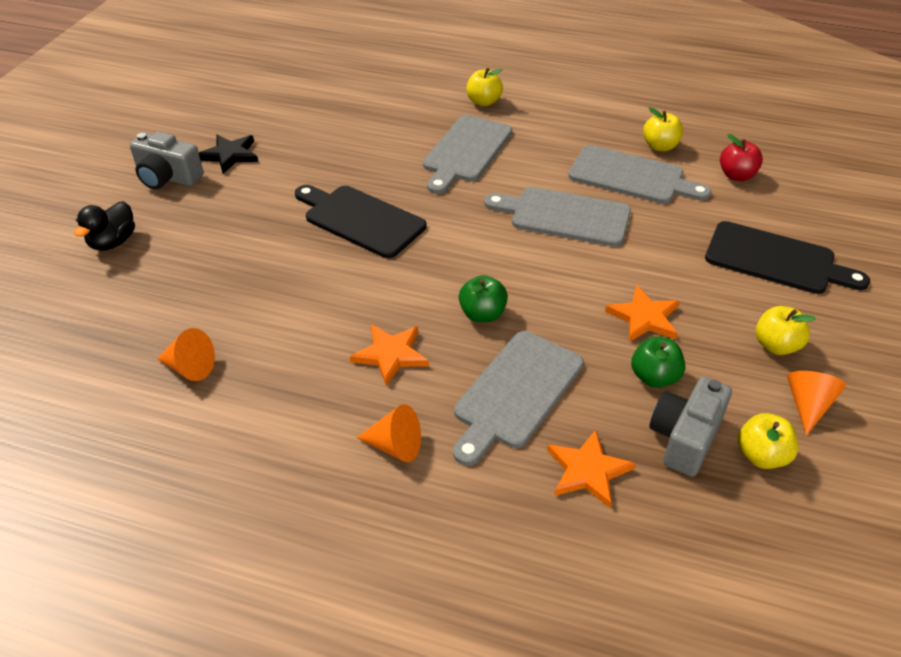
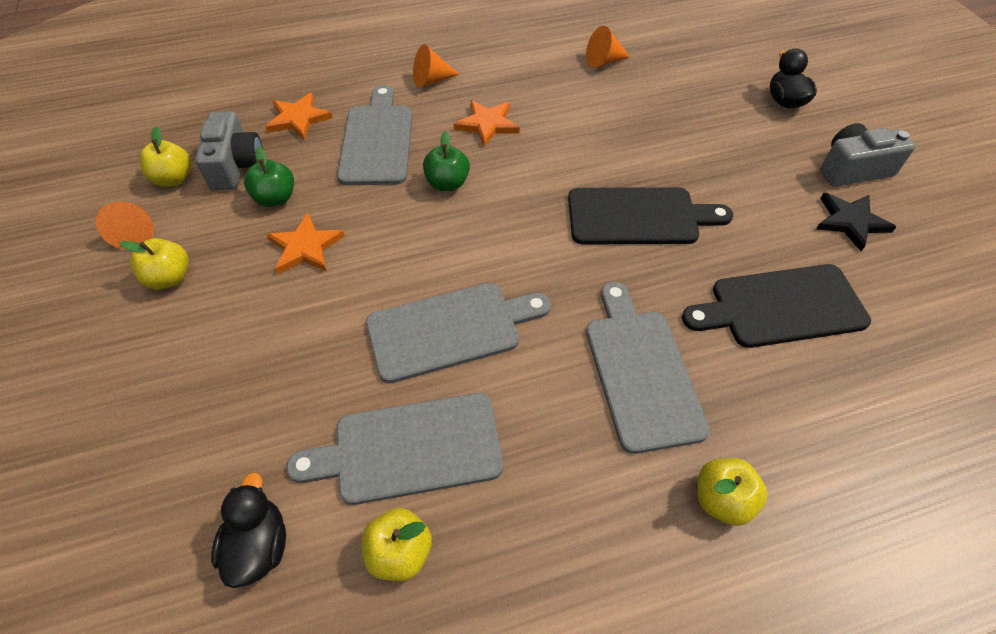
camera: 145 degrees right, 10 degrees up
black cutting board [705,221,870,294] -> black cutting board moved to [682,264,871,348]
red apple [720,134,763,181] -> black duck [211,472,286,588]

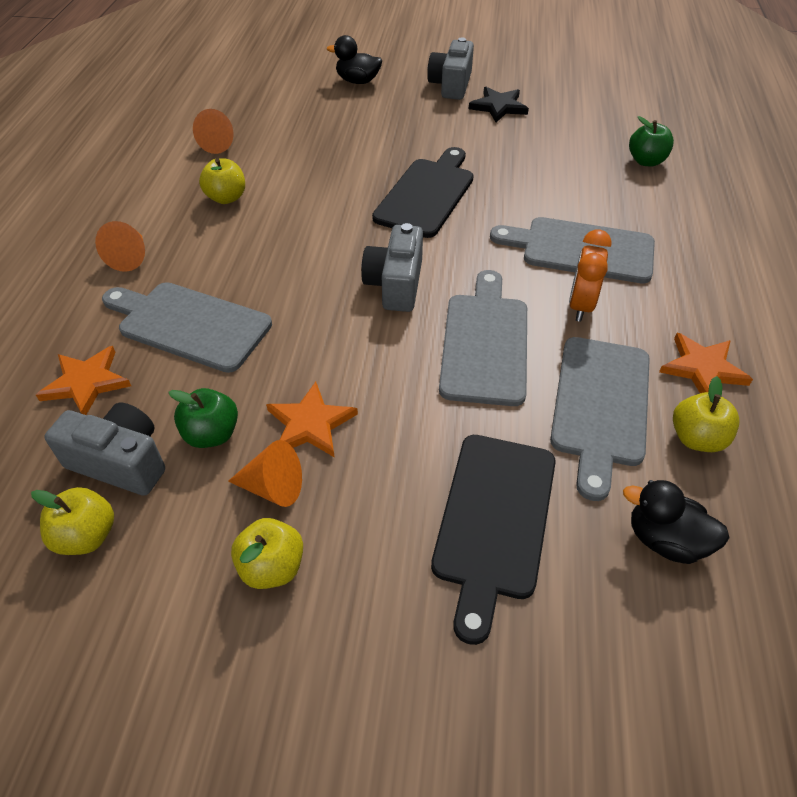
camera: 65 degrees left, 5 degrees down
orange cone [96,202,154,250] -> orange cone moved to [228,440,302,507]
green apple [423,131,470,191] -> green apple moved to [629,116,674,166]
orange star [454,100,520,147] -> orange star moved to [659,333,753,393]
black cutting board [682,264,871,348] -> black cutting board moved to [431,435,556,645]
yellow apple [697,458,767,526] -> yellow apple moved to [199,158,245,204]
none -> grey camera [361,223,423,312]
none -> orange clock [569,230,612,322]

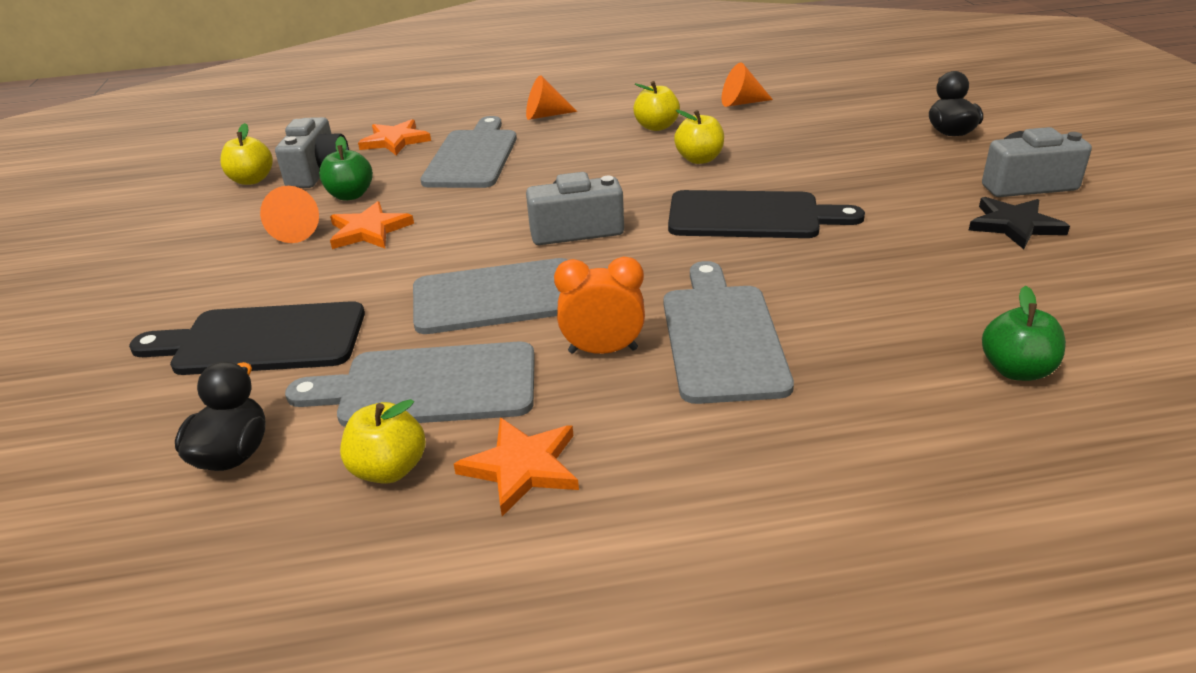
camera: 75 degrees right, 15 degrees down
yellow apple [231,518,303,589] -> yellow apple moved to [674,110,724,164]

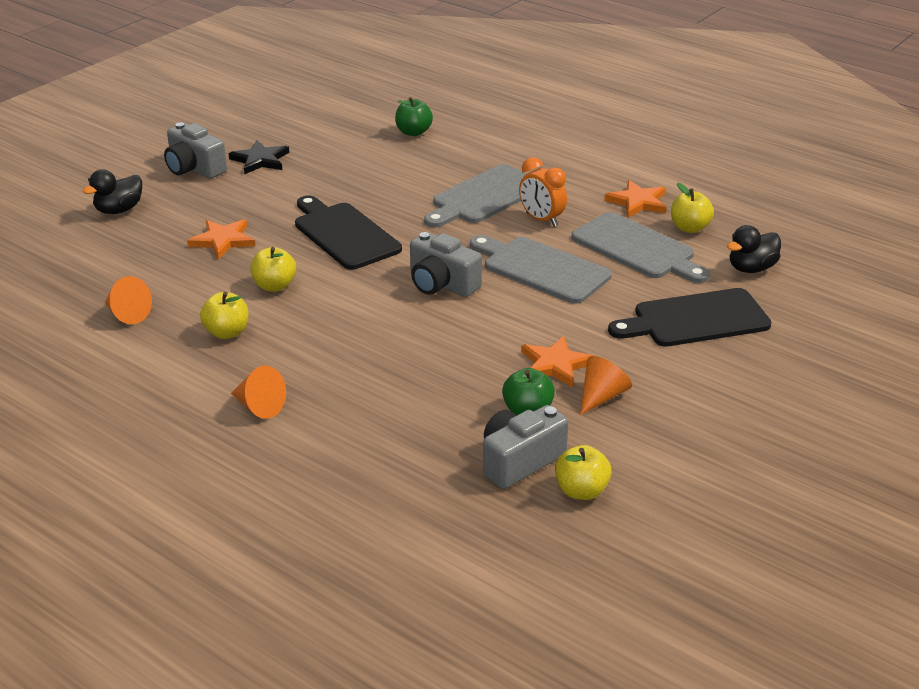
camera: 135 degrees left, 0 degrees up
black cutting board [129,301,365,375] -> black cutting board turned 120 degrees clockwise [608,288,771,347]
orange star [358,119,431,155] -> orange star moved to [187,219,255,260]
grey cutting board [420,116,517,188] -> none

